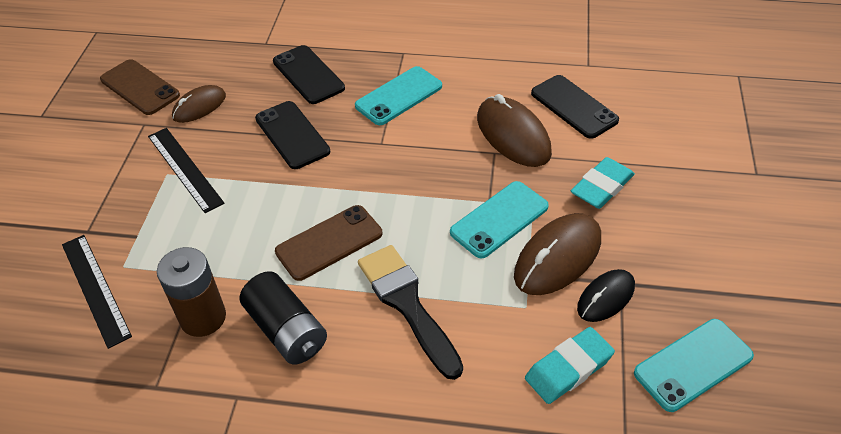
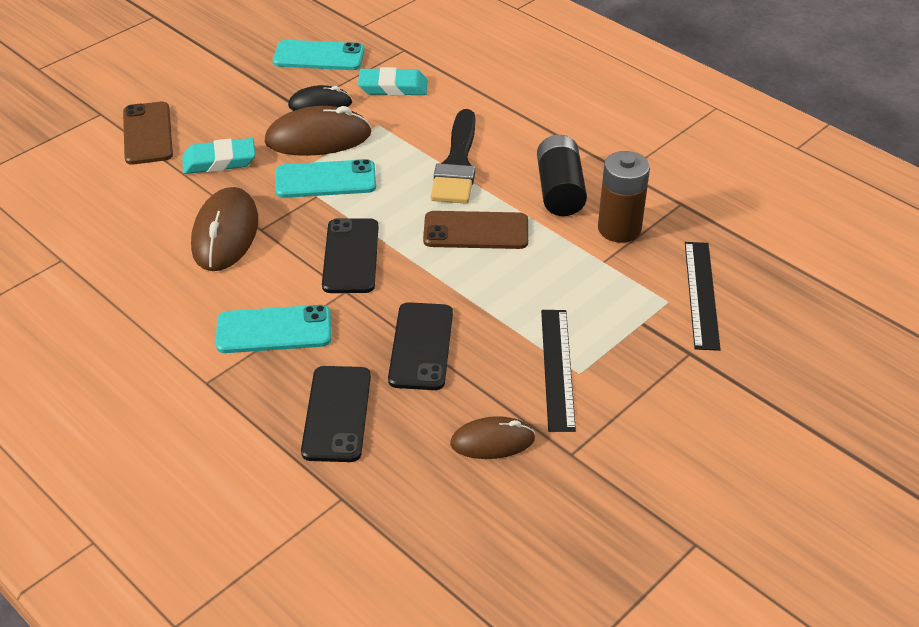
camera: 145 degrees left, 5 degrees down
brown phone [100,59,180,115] -> brown phone moved to [123,102,173,165]
black phone [531,75,619,139] -> black phone moved to [322,218,378,293]

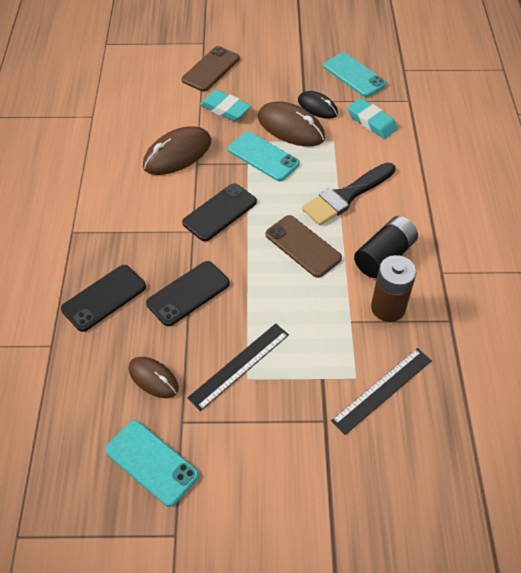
camera: 45 degrees right, 10 degrees up
turquoise phone [216,305,331,353] -> turquoise phone moved to [105,420,199,507]

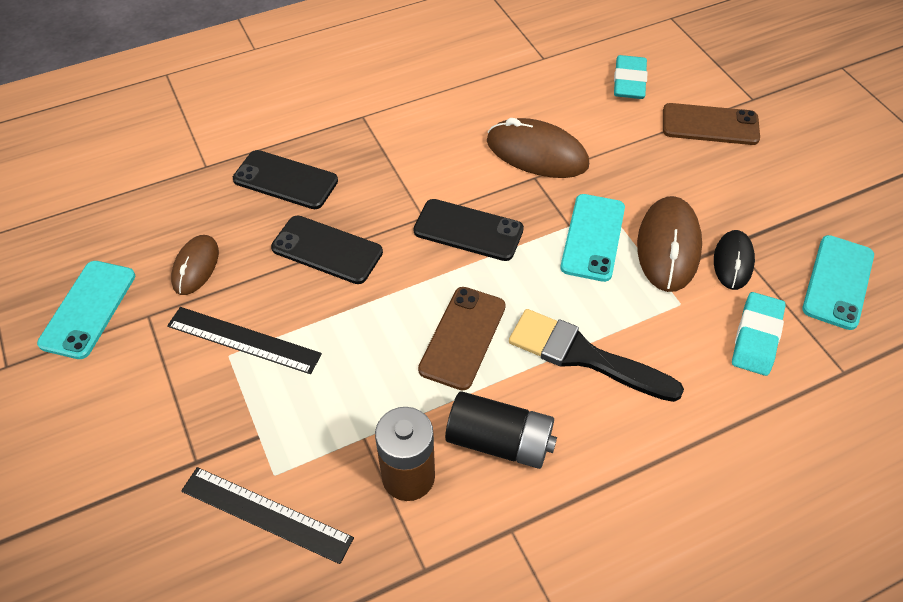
camera: 65 degrees right, 0 degrees up
turquoise eraser [200,90,251,121] -> turquoise eraser moved to [614,55,647,99]

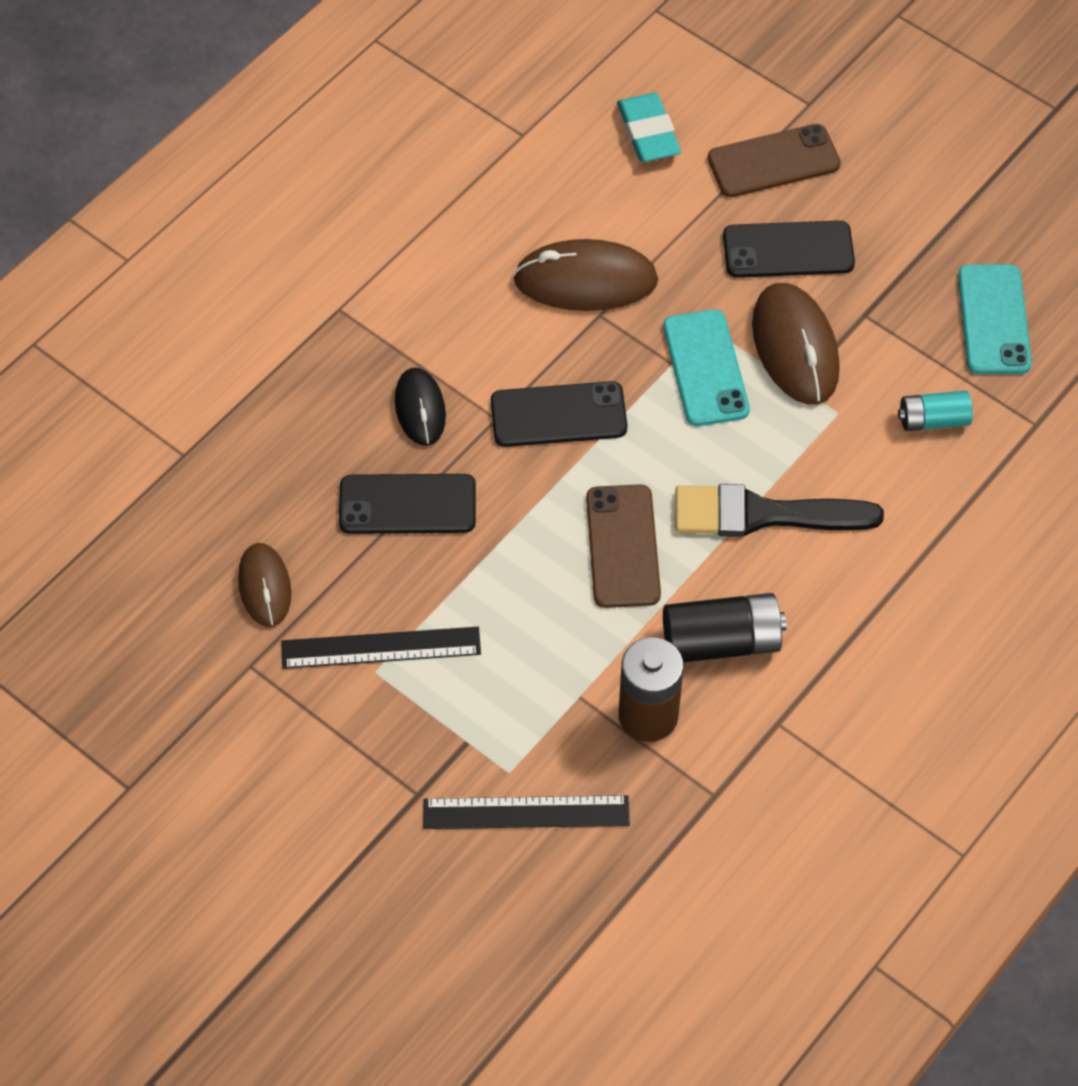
camera: 25 degrees left, 5 degrees up
turquoise phone [37,261,135,359] -> none
black phone [233,150,338,209] -> black phone moved to [723,220,855,278]
black mouse [714,230,755,290] -> black mouse moved to [395,368,446,446]
turquoise eraser [732,292,786,376] -> turquoise battery [898,390,973,431]

